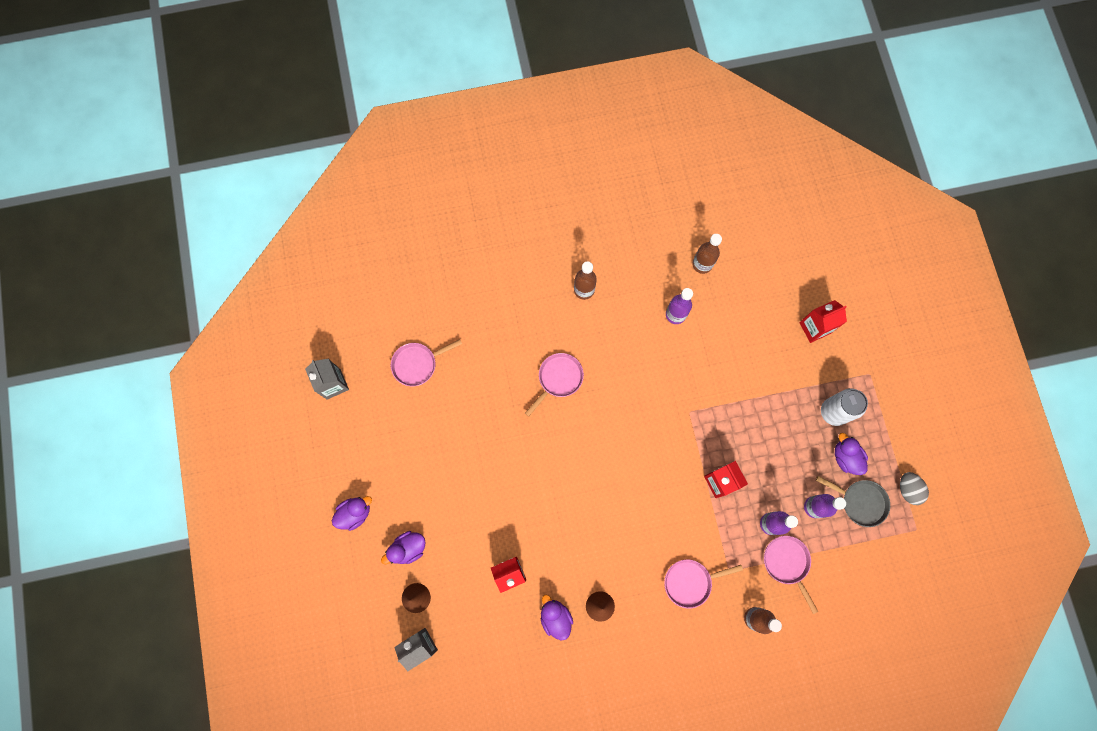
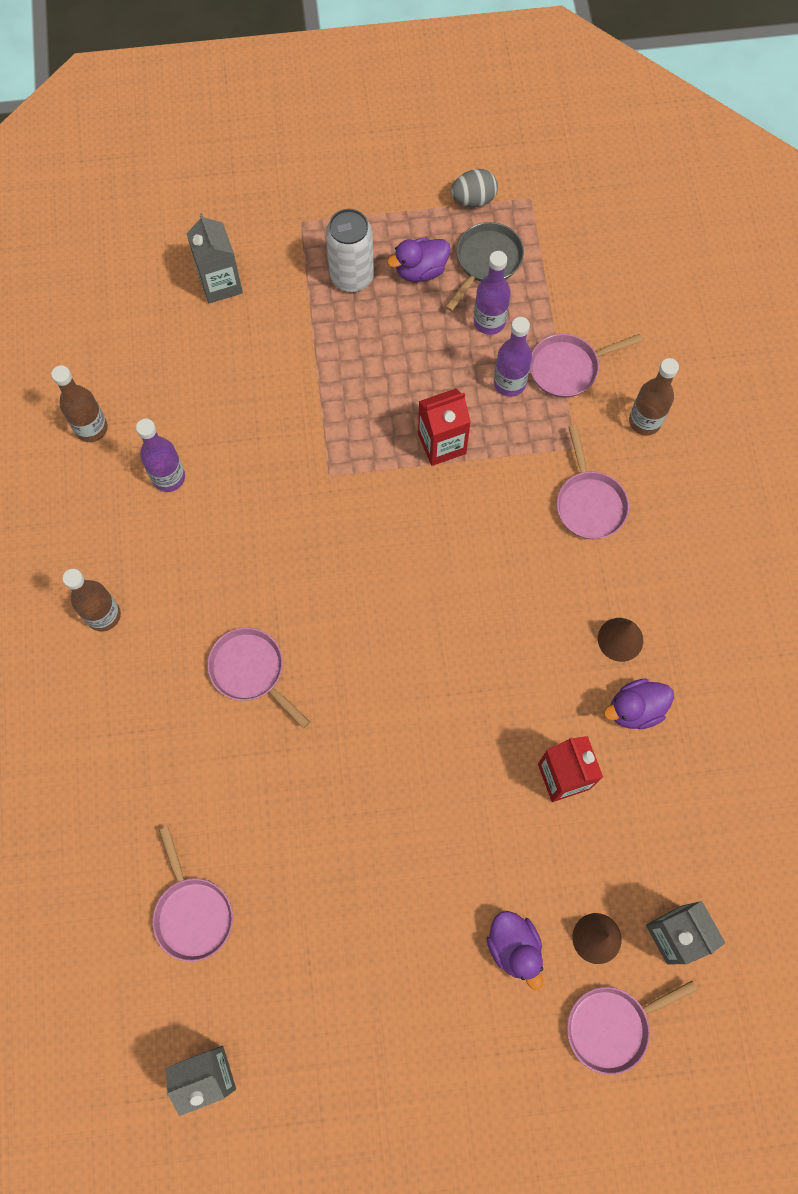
camera: 85 degrees left, 5 degrees down
purple duck [332,496,372,531] -> none
red carton [799,300,847,343] -> grey carton [186,213,243,303]
none -> pink pan [567,981,697,1075]

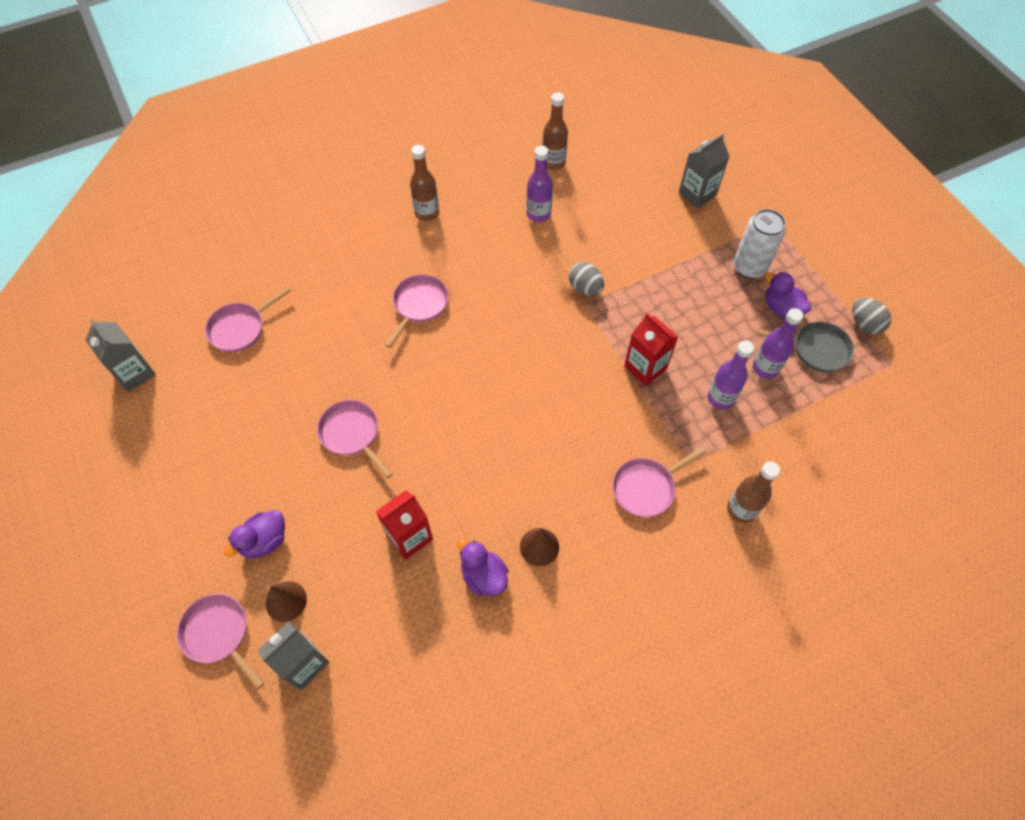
camera: 70 degrees right, 10 degrees down
pink pan [530,334,643,398] -> pink pan moved to [317,400,393,479]
none -> grey egg [569,262,604,296]

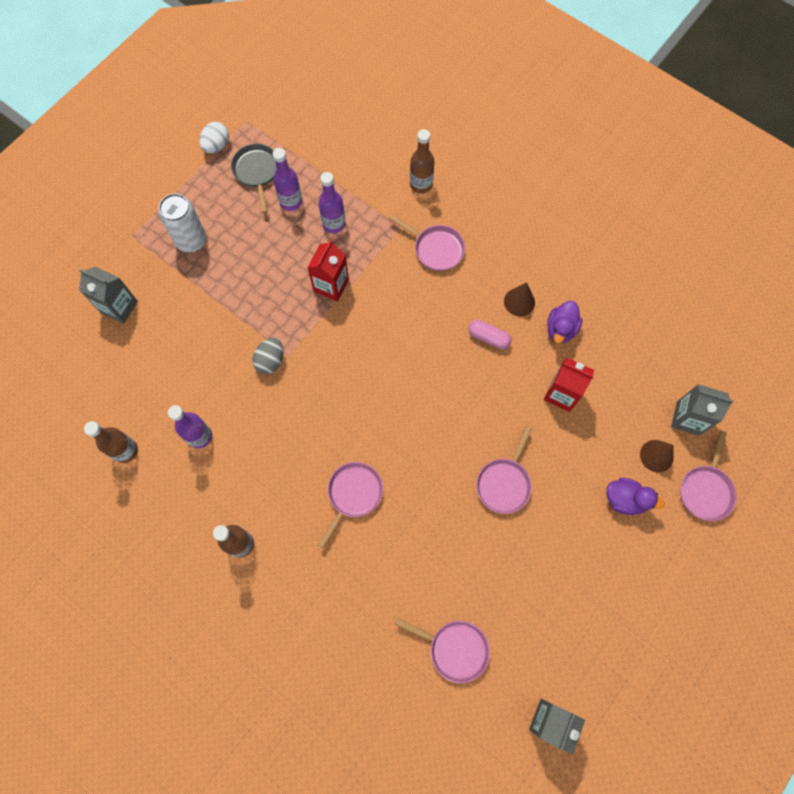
camera: 115 degrees left, 10 degrees up
pink pan [385,274,448,348] -> pink pan turned 120 degrees clockwise [318,462,383,549]
purple duck [765,272,811,319] -> none
grey egg [852,298,891,334] -> white egg [199,122,229,153]
none -> pink capsule [468,320,511,349]

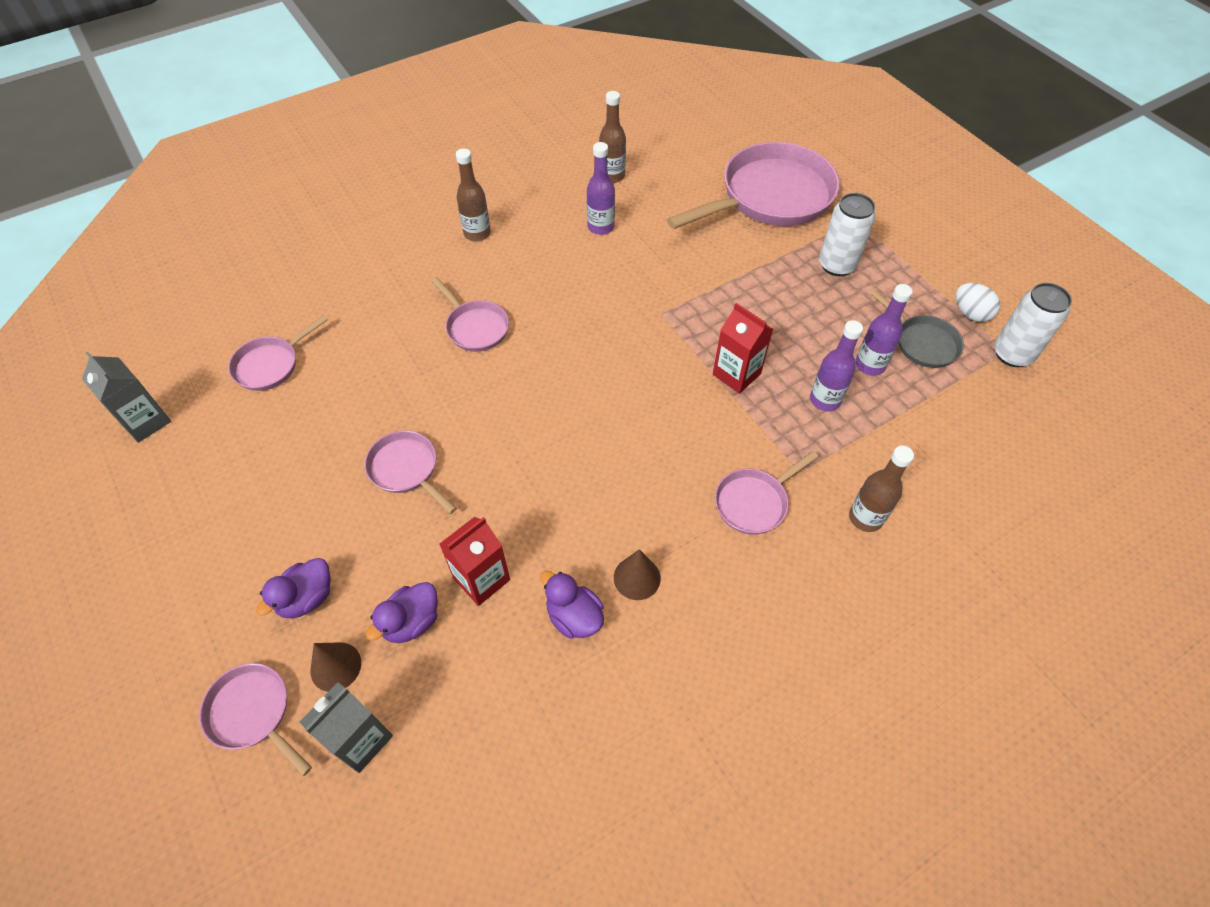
camera: 110 degrees right, 15 degrees down
grey carton [79,267,138,324] -> pink pan [667,142,840,229]
grey pan [231,144,277,213] -> grey pan turned 45 degrees clockwise [871,291,964,368]
grey egg [252,338,283,374] -> none
pink capsule [468,320,511,349] -> none
none -> purple duck [366,582,438,643]
none -> white can [994,283,1072,367]

